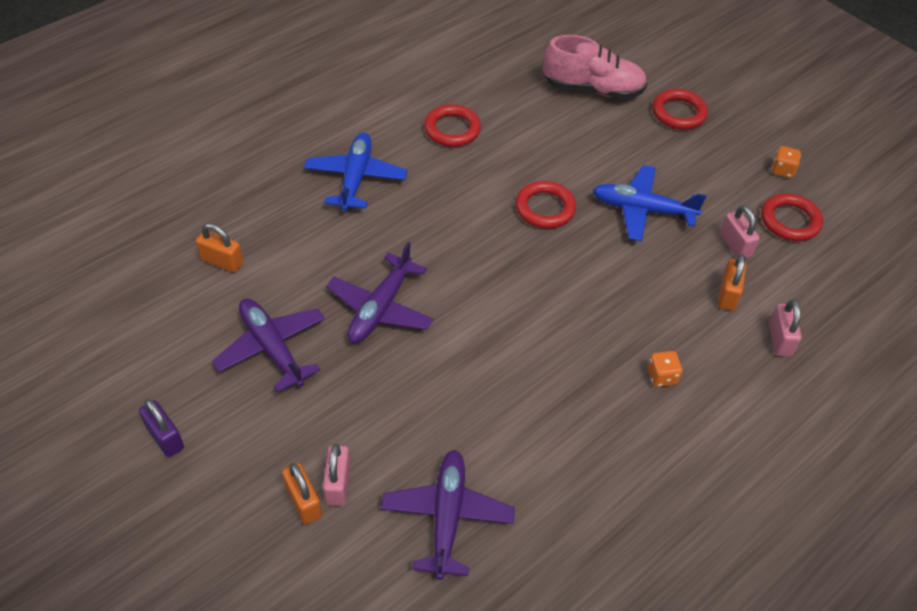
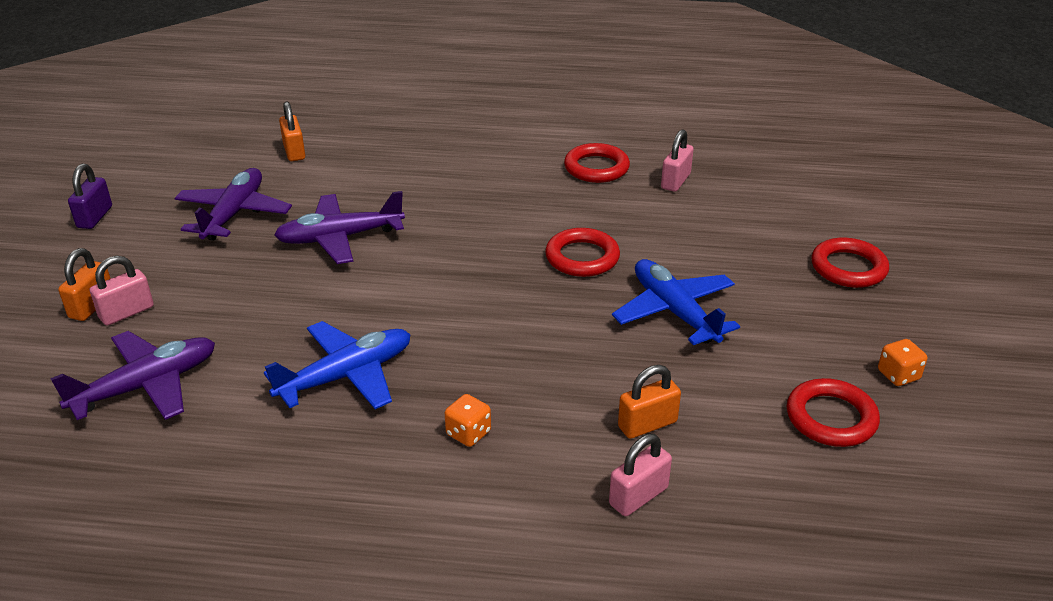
camera: 50 degrees right, 15 degrees down
blue plane [304,132,407,211] -> blue plane moved to [264,321,411,409]
pink shoe [543,35,647,99] -> none
pink padlock [720,205,759,259] -> pink padlock moved to [661,129,694,192]

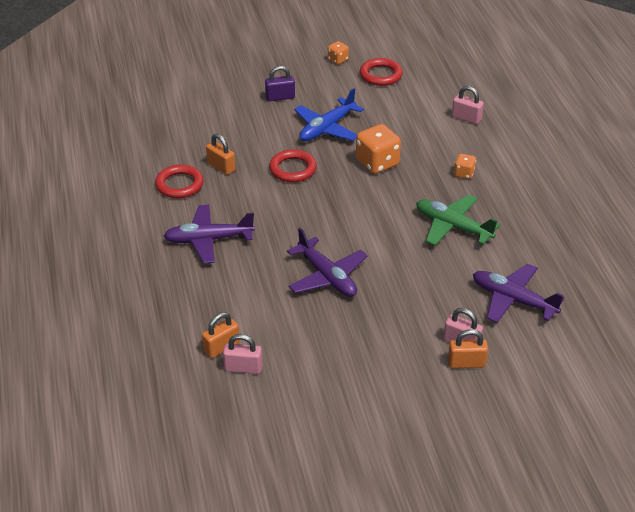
camera: 110 degrees left, 5 degrees up
purple padlock [68,164,112,229] -> purple padlock moved to [265,66,295,101]
purple plane [174,168,292,241] -> purple plane moved to [164,205,255,264]
blue plane [264,321,411,409] -> green plane [416,195,500,245]
orange padlock [618,365,681,439] -> orange padlock moved to [206,134,236,175]
pink padlock [661,129,694,192] -> pink padlock moved to [223,334,262,374]
red ring [811,237,889,288] -> none
none -> orange dice [356,124,401,174]

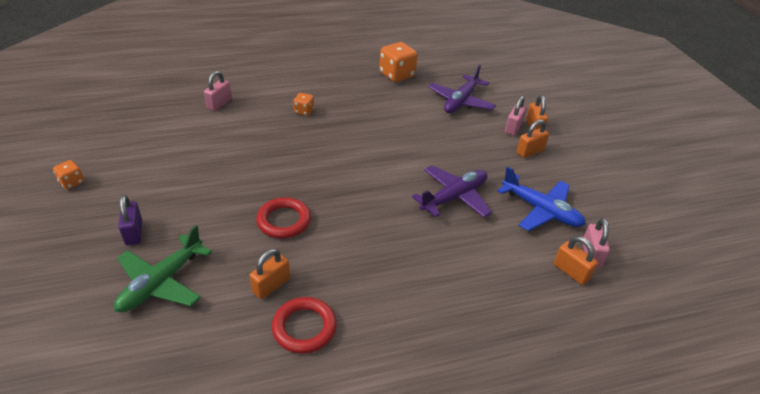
camera: 95 degrees left, 0 degrees up
purple plane [164,205,255,264] -> none
blue plane [294,88,364,141] -> blue plane moved to [497,166,586,231]
orange dice [356,124,401,174] -> orange dice moved to [379,42,418,82]
red ring [360,58,403,86] -> none
green plane [416,195,500,245] -> green plane moved to [114,225,212,312]
none -> orange padlock [517,119,549,158]

